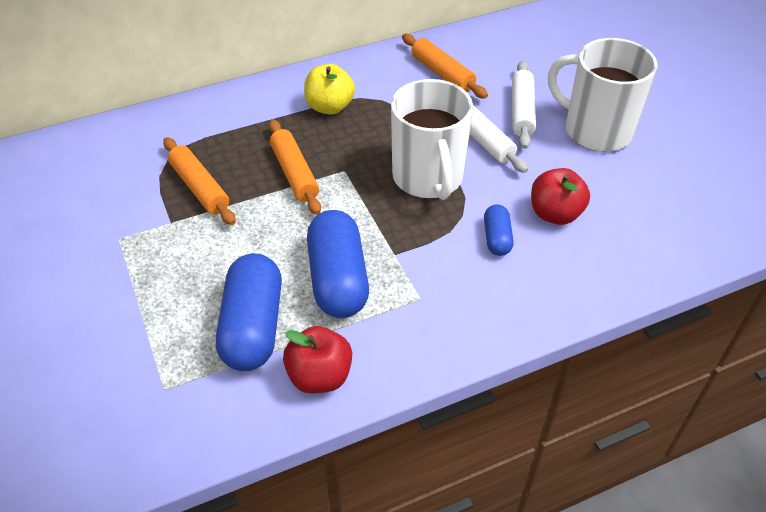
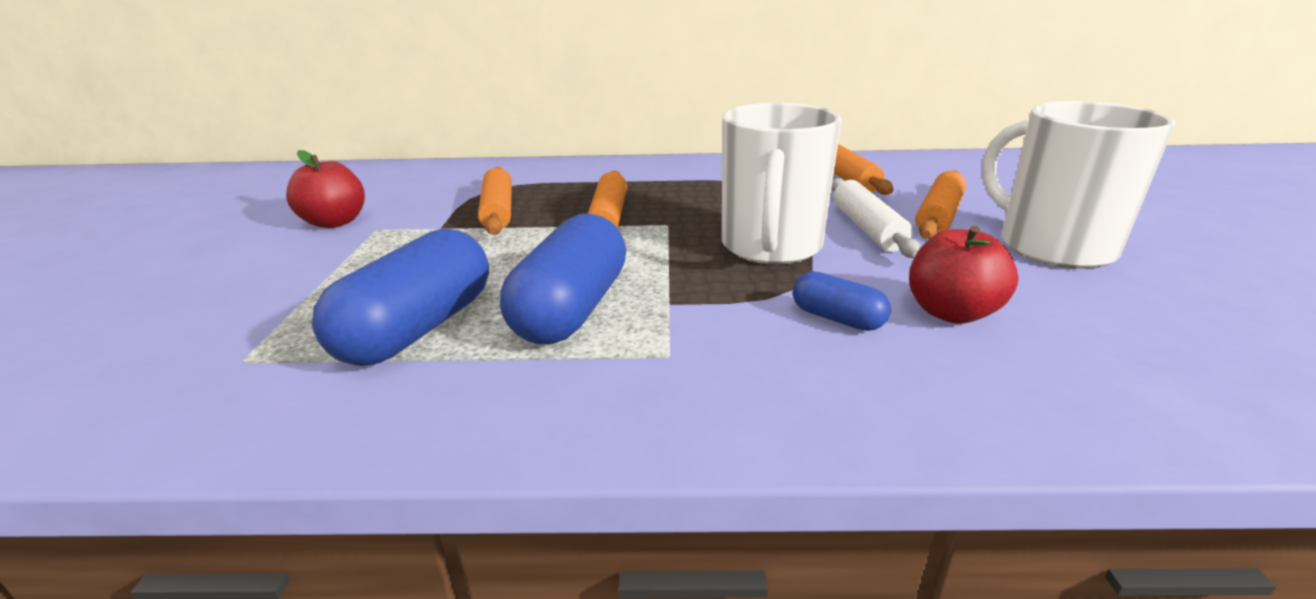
camera: 25 degrees right, 20 degrees down
red apple [283,326,352,393] -> red apple moved to [286,150,365,228]
yellow apple [304,64,355,115] -> none
blue capsule [484,204,514,256] -> blue capsule turned 75 degrees counterclockwise [793,271,891,331]
white rolling pin [512,61,536,149] -> orange rolling pin [916,170,967,239]

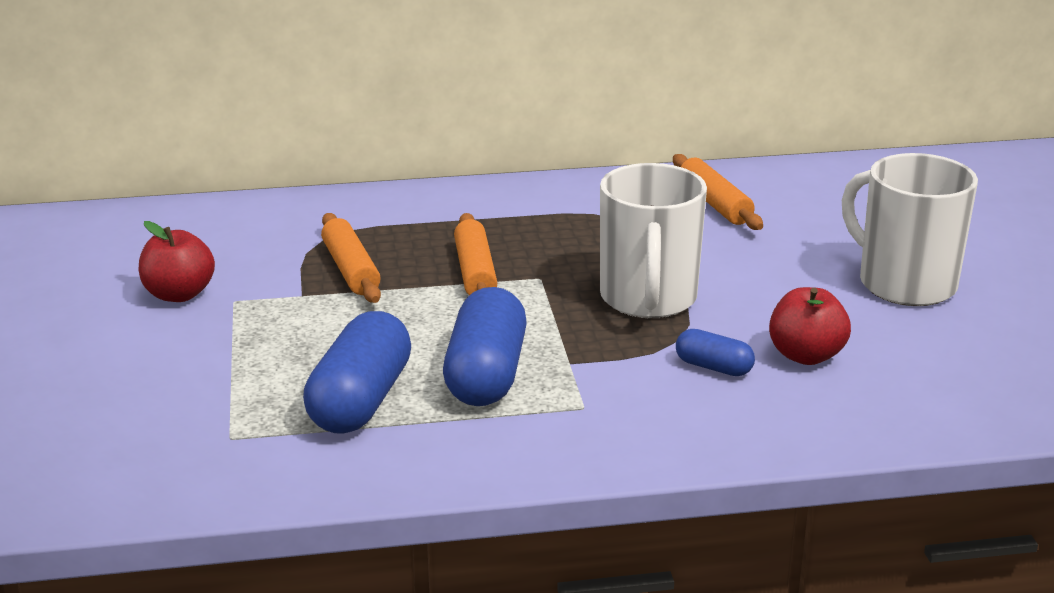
camera: 10 degrees left, 0 degrees up
white rolling pin [831,178,921,258] -> none
orange rolling pin [916,170,967,239] -> none

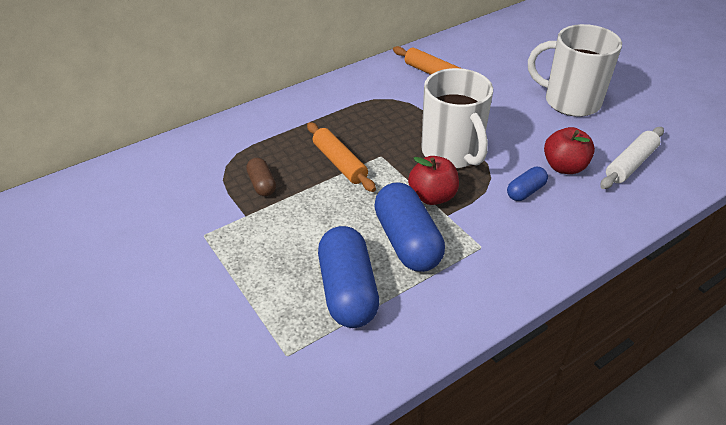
camera: 25 degrees left, 15 degrees up
red apple [139,221,215,302] -> red apple moved to [408,156,459,205]
orange rolling pin [321,213,381,303] -> brown capsule [246,158,276,196]
blue capsule [676,329,755,376] -> blue capsule turned 45 degrees counterclockwise [507,167,548,201]
none -> white rolling pin [600,127,664,189]

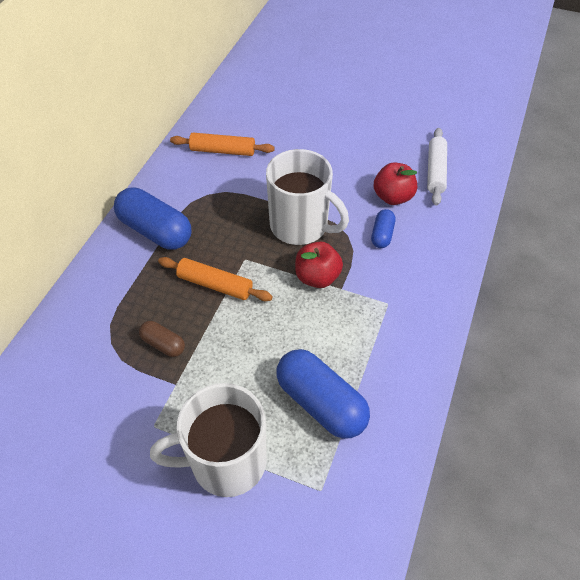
camera: 35 degrees left, 10 degrees up
blue capsule [374,182,445,272] -> blue capsule moved to [114,187,191,250]
white mug [528,24,622,117] -> white mug moved to [150,383,267,497]

